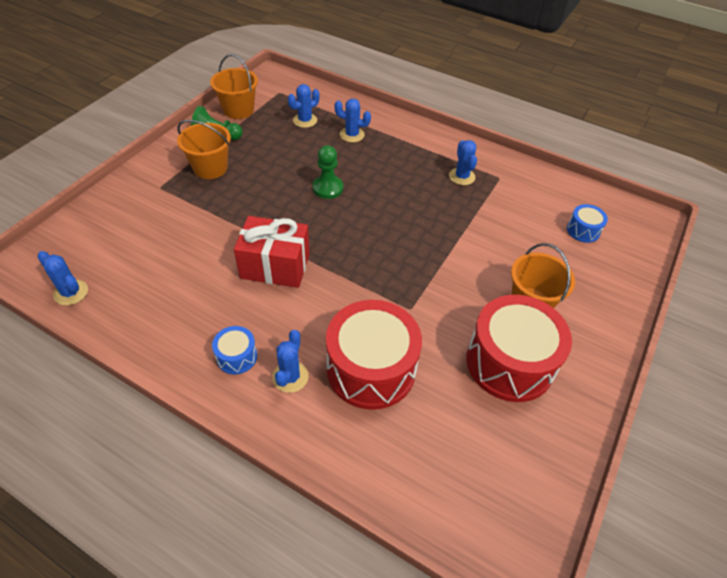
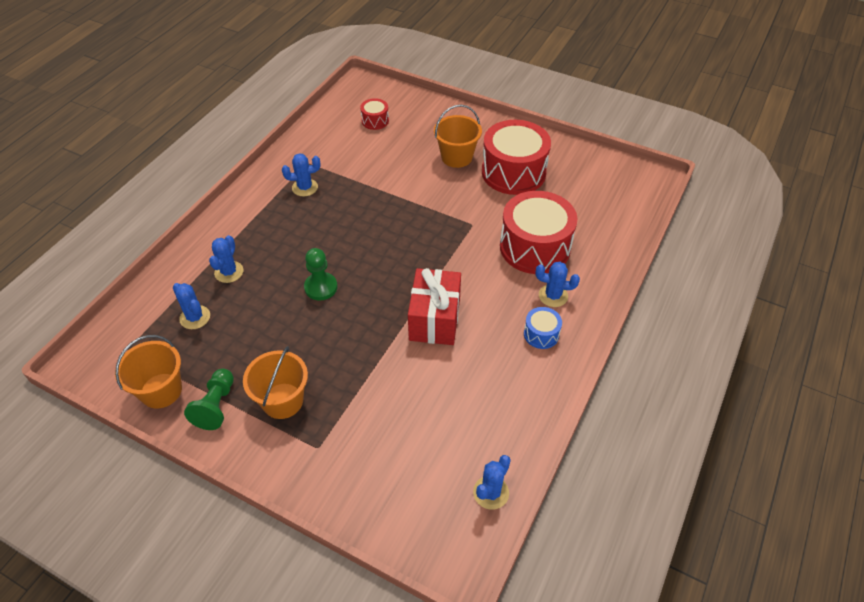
camera: 90 degrees left, 0 degrees up
blue drum [567,204,608,243] -> red drum [360,98,389,130]

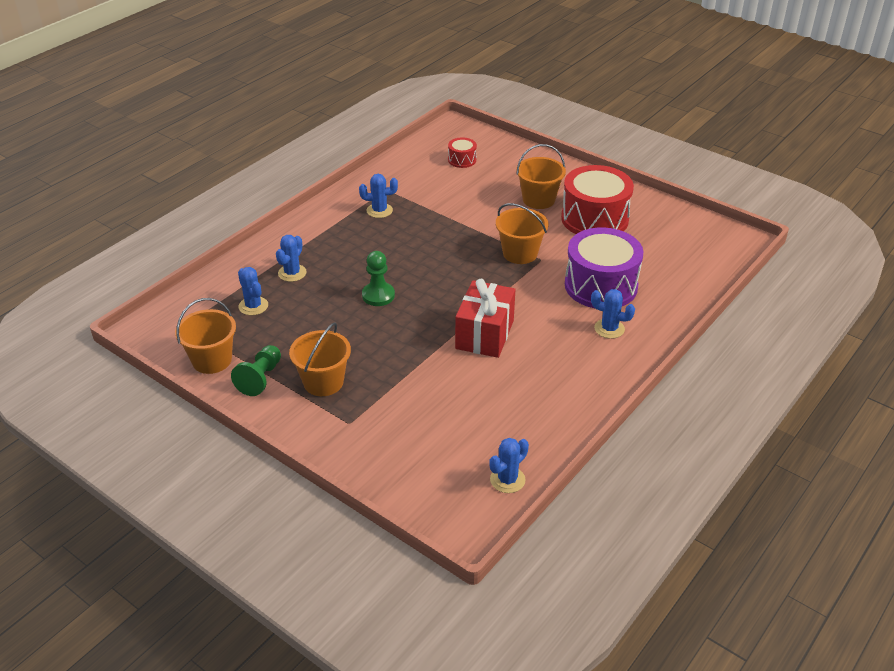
camera: 10 degrees right, 10 degrees down
red drum [500,191,577,274] -> purple drum [565,228,643,308]
blue drum [524,307,562,349] -> none
none -> orange bucket [496,203,548,264]

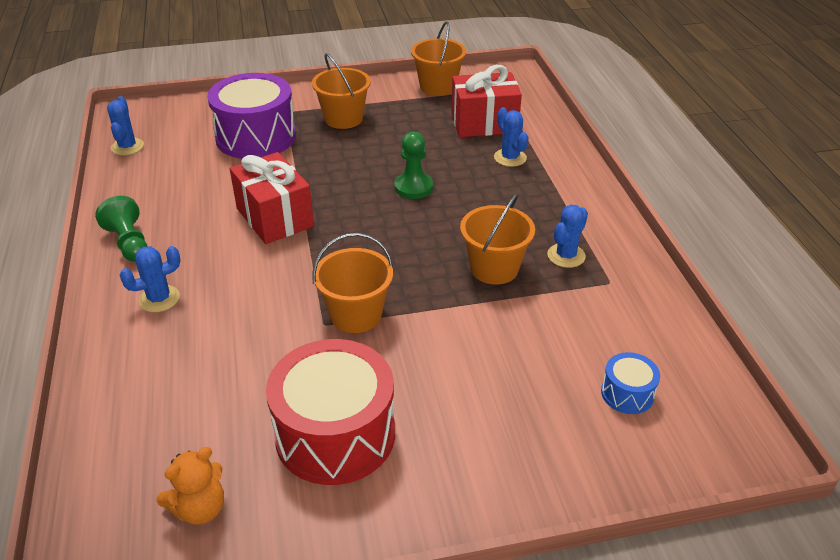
camera: 130 degrees right, 0 degrees up
green pawn [231,345,281,396] -> green pawn moved to [95,196,148,262]
blue cactus [238,267,268,315] -> red gift [451,65,522,137]
red drum [448,137,477,168] -> blue drum [601,352,660,414]
orange bucket [516,144,566,209] -> orange bucket moved to [460,193,535,285]
purple drum [565,228,643,308] -> purple drum moved to [207,73,296,159]
none -> orange teddy bear [156,447,224,525]

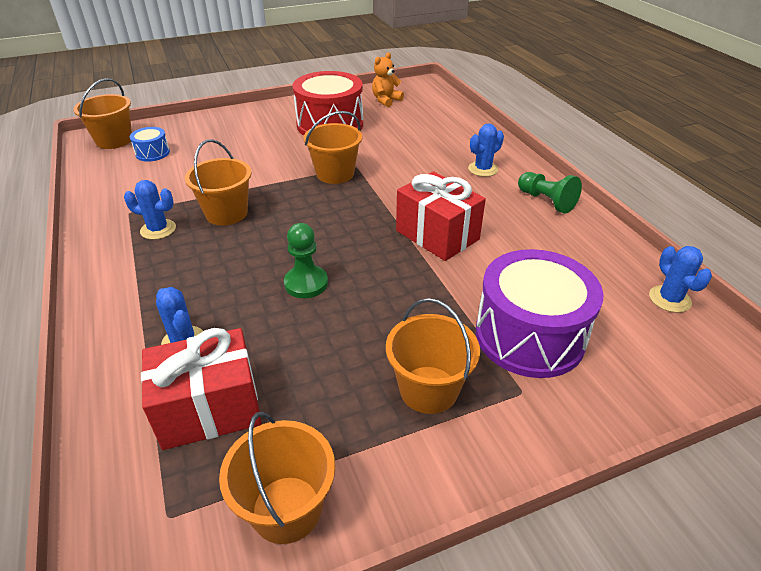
camera: 170 degrees right, 0 degrees up
blue cactus [547,204,588,268] -> blue cactus turned 75 degrees clockwise [124,180,176,240]
none -> orange bucket [73,78,132,149]

